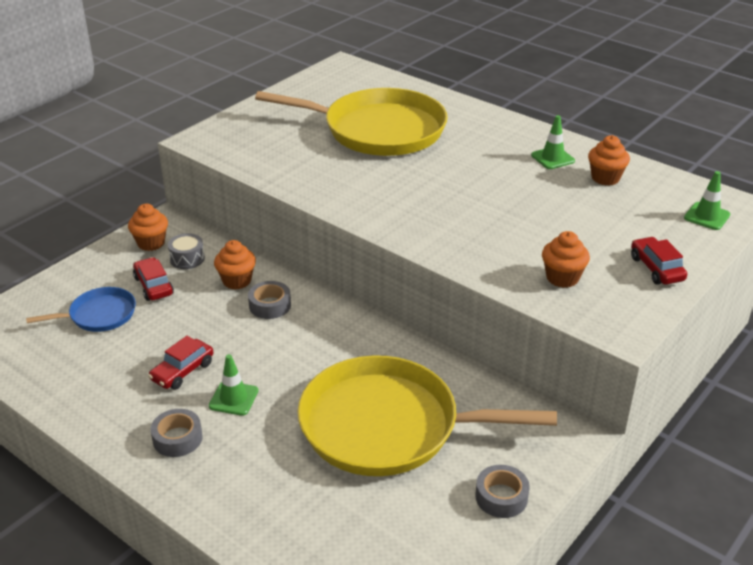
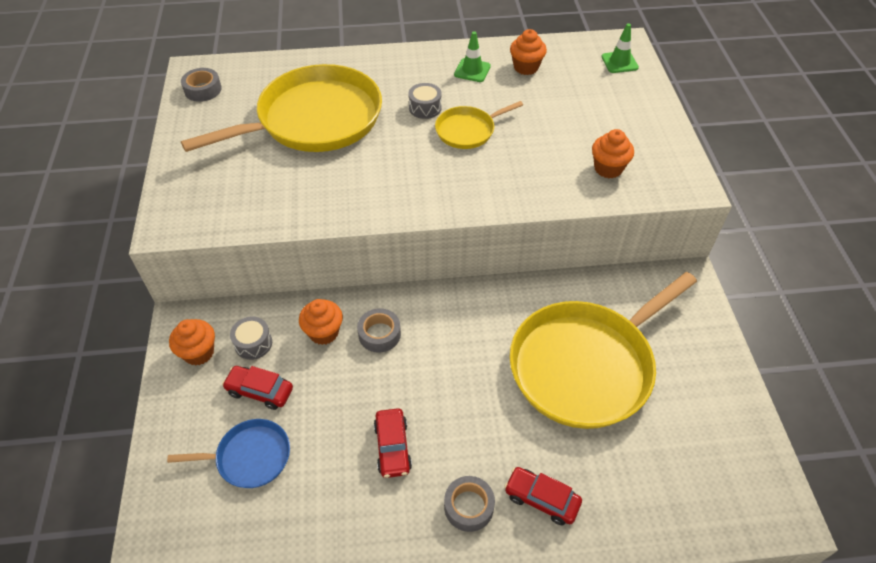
camera: 45 degrees left, 15 degrees up
blue pan [26,287,136,332] -> blue pan turned 60 degrees clockwise [167,419,290,488]
green traffic cone [209,354,259,416] -> none
grey tape [475,465,530,518] -> grey tape moved to [181,68,222,102]
red car [631,237,687,285] -> red car moved to [504,467,582,525]
none -> grey drum [408,83,442,119]
none -> yellow pan [435,101,523,149]

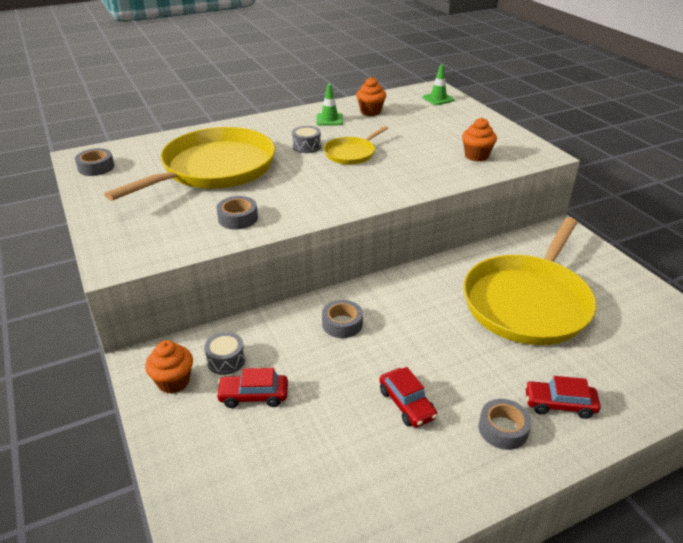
camera: 20 degrees left, 15 degrees down
blue pan [167,419,290,488] -> none
orange cupcake [299,299,343,345] -> none
none -> grey tape [216,196,258,229]

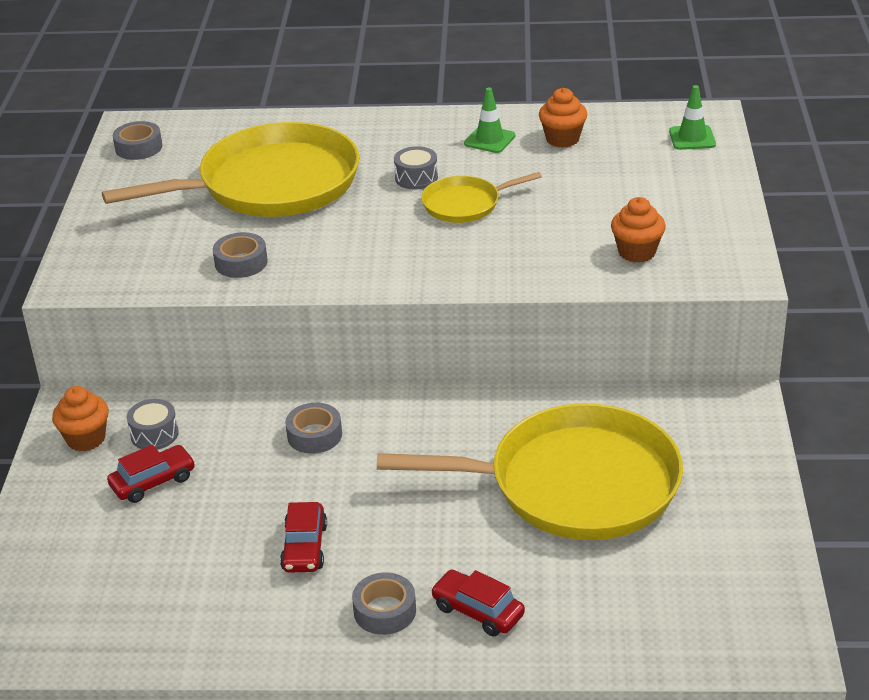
camera: 30 degrees right, 0 degrees up
red car [216,368,288,408] -> red car turned 120 degrees clockwise [107,445,195,503]
yellow pan [463,217,597,345] -> yellow pan turned 150 degrees counterclockwise [377,403,683,540]

